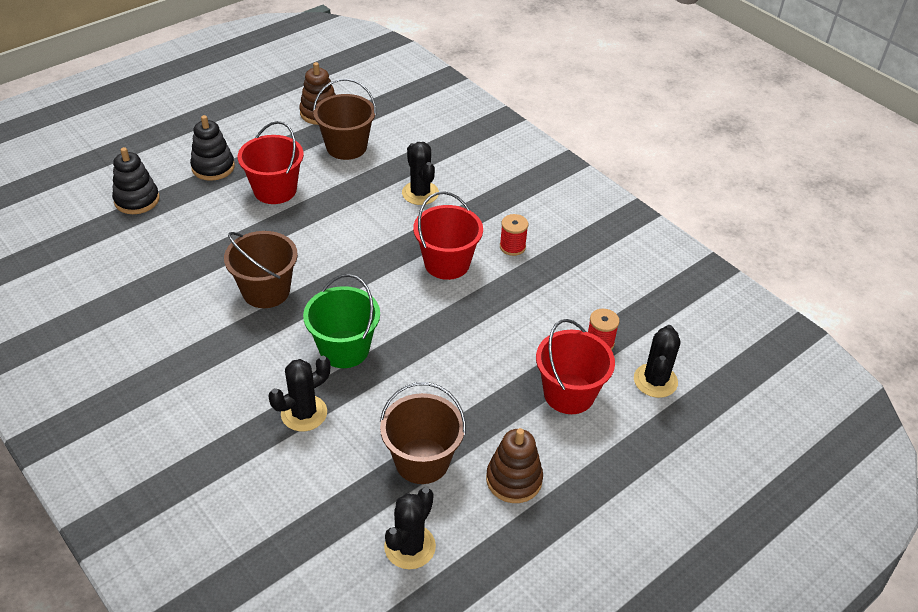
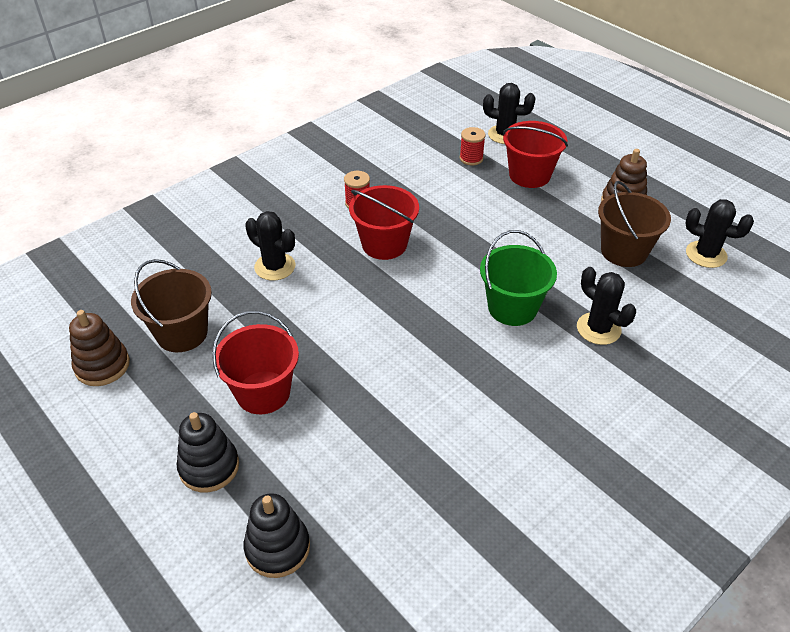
camera: 90 degrees left, 0 degrees up
brown bucket [224,231,298,308] -> none
black cactus [402,142,439,205] -> black cactus turned 60 degrees clockwise [245,211,296,281]

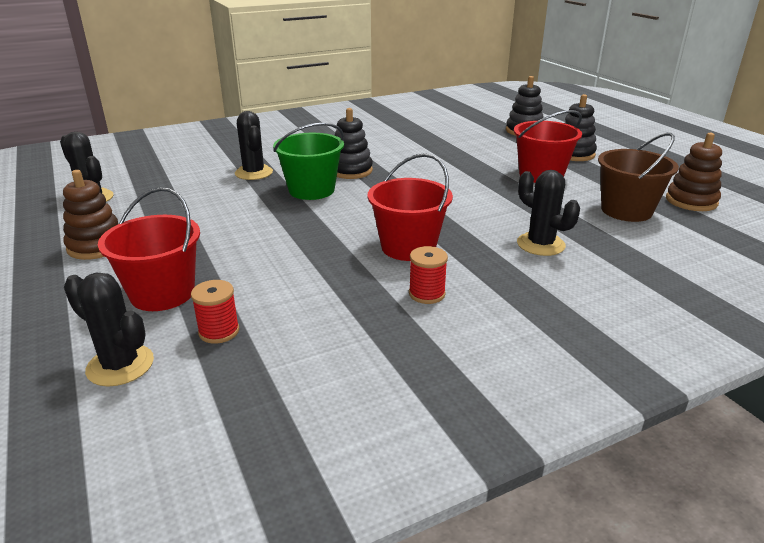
camera: 165 degrees left, 15 degrees down
brown bucket [598,181,671,267] -> none
none -> black stacking toy [335,108,373,179]

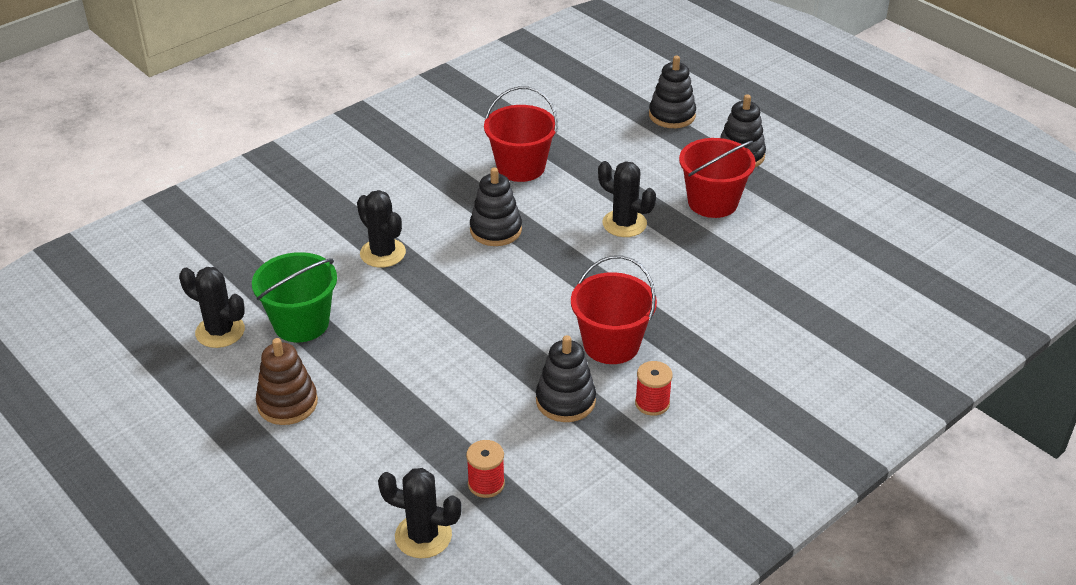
camera: 15 degrees left, 10 degrees up
red bucket [98,187,200,311] -> red bucket moved to [484,86,558,182]
green bucket [273,123,344,200] -> green bucket moved to [252,252,337,342]
black cactus [517,170,580,256] -> black cactus moved to [598,161,656,237]
brown bucket [598,133,679,222] -> none
brown stacking toy [666,133,722,211] -> none
none -> black stacking toy [536,335,596,422]

